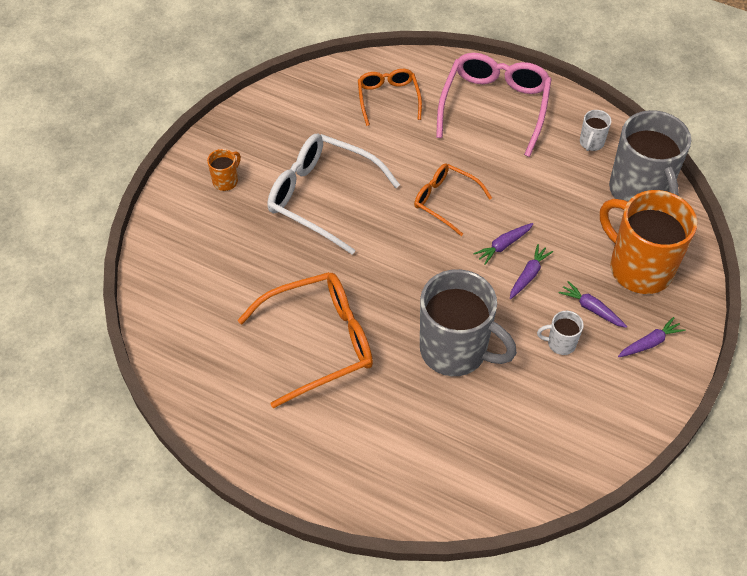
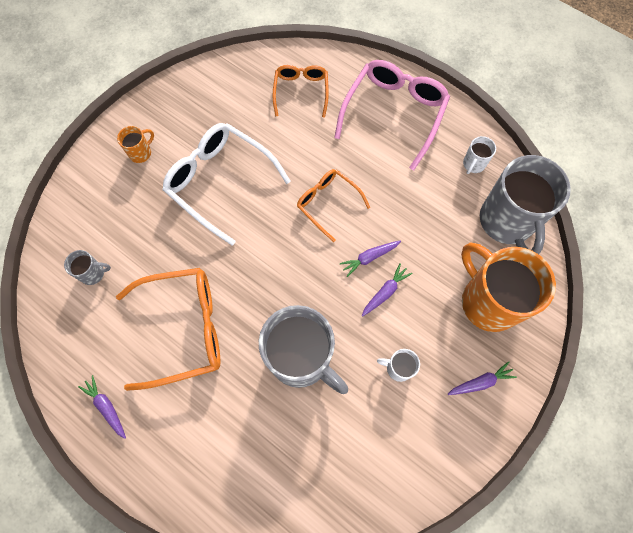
camera: 10 degrees right, 15 degrees up
purple carrot [559,281,627,328] -> purple carrot moved to [78,375,126,439]
none -> grey mug [64,250,111,285]

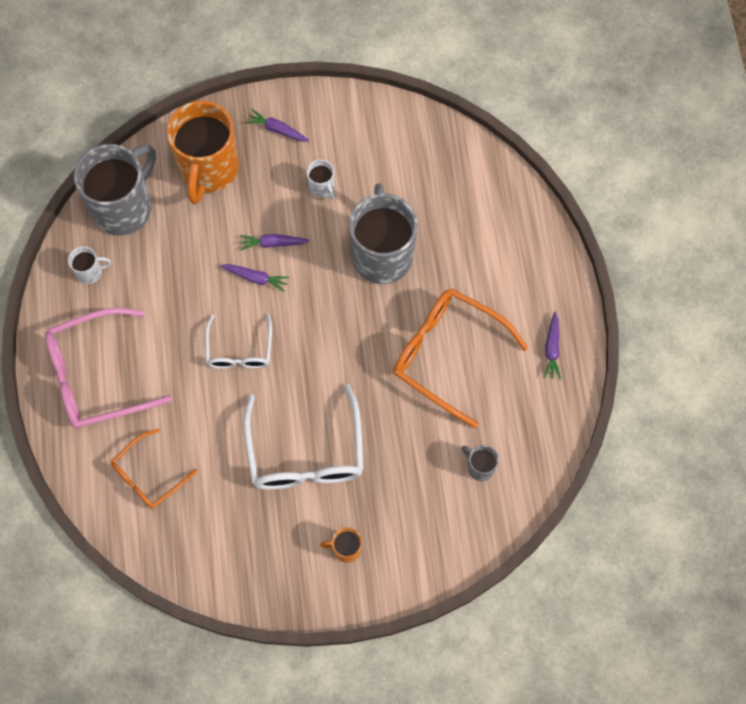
camera: 135 degrees left, 0 degrees up
orange glasses [297,169,370,242] -> white glasses [205,314,272,369]

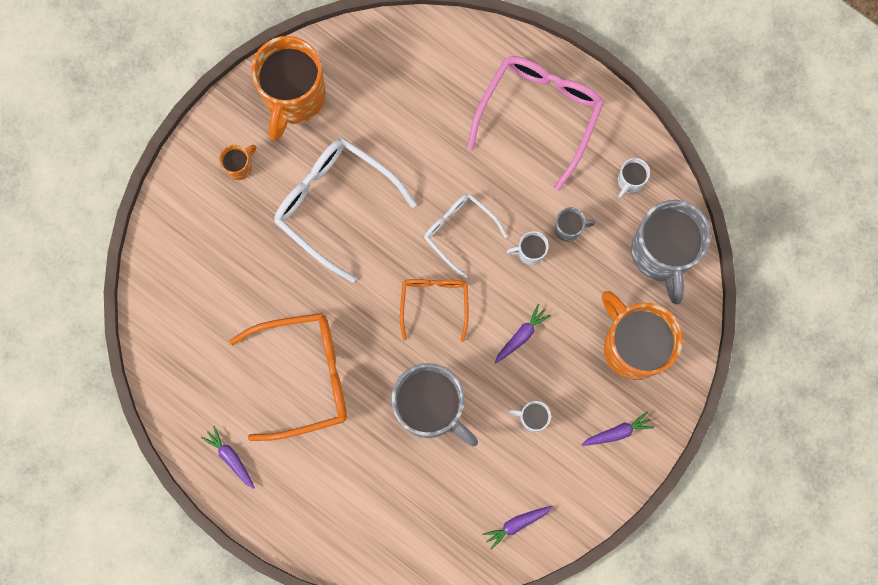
camera: 135 degrees right, 10 degrees up
orange glasses [111,429,197,509] -> orange glasses moved to [400,279,469,342]
purple carrot [220,264,289,292] -> purple carrot moved to [482,506,553,550]
grey mug [461,445,499,481] -> grey mug moved to [555,207,596,242]
none -> orange mug [251,36,326,141]
none -> white mug [507,231,549,265]

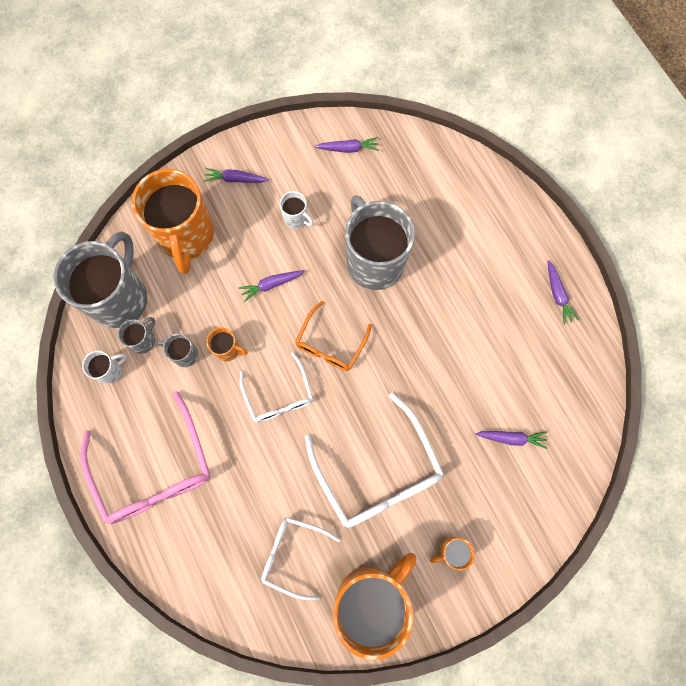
camera: 155 degrees left, 5 degrees down
orange glasses [229,313,347,441] -> none
pink glasses [467,56,604,190] -> pink glasses turned 75 degrees counterclockwise [80,391,210,524]
white mug [507,231,549,265] -> orange mug [206,328,248,361]
none -> grey mug [118,317,155,354]
none -> white glasses [261,517,340,600]
none -> purple carrot [475,431,547,449]

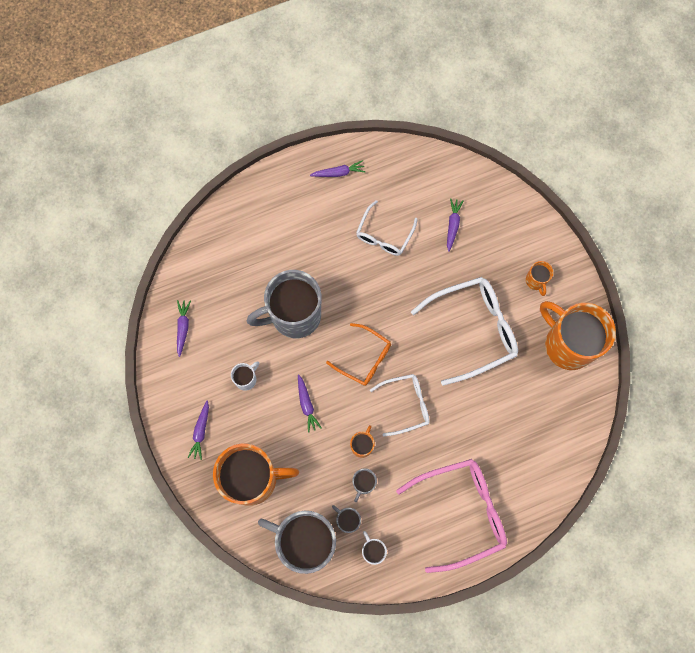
camera: 85 degrees left, 0 degrees up
white glasses [261,517,340,600] -> white glasses moved to [356,200,418,256]

